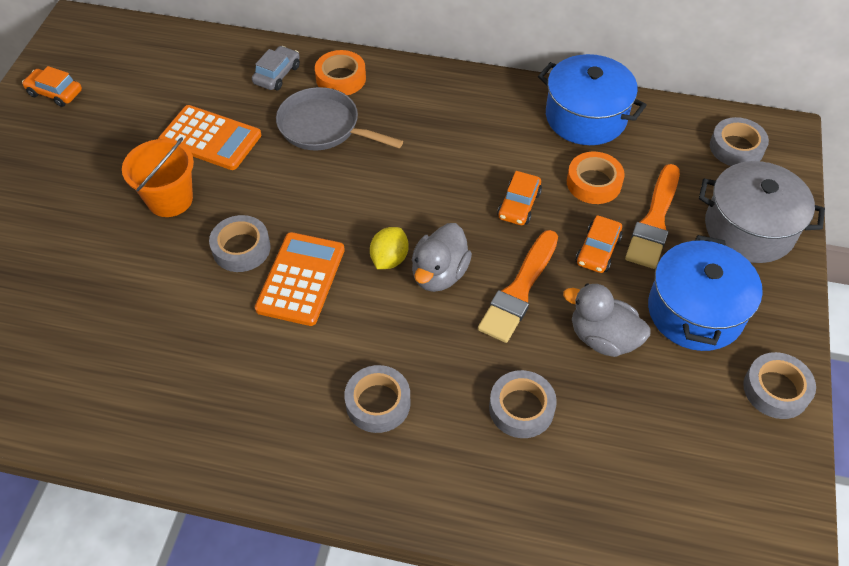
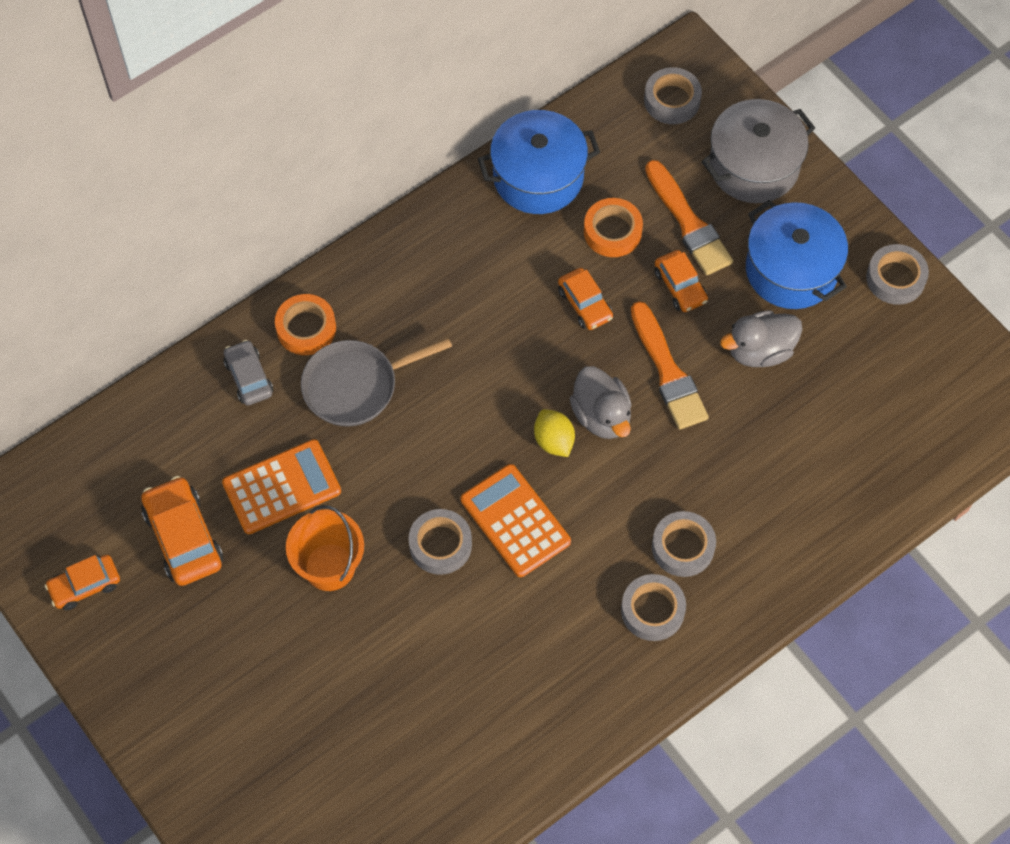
camera: 50 degrees left, 10 degrees up
grey tape [489,370,557,438] -> grey tape moved to [621,574,686,641]
none -> orange car [141,476,223,586]

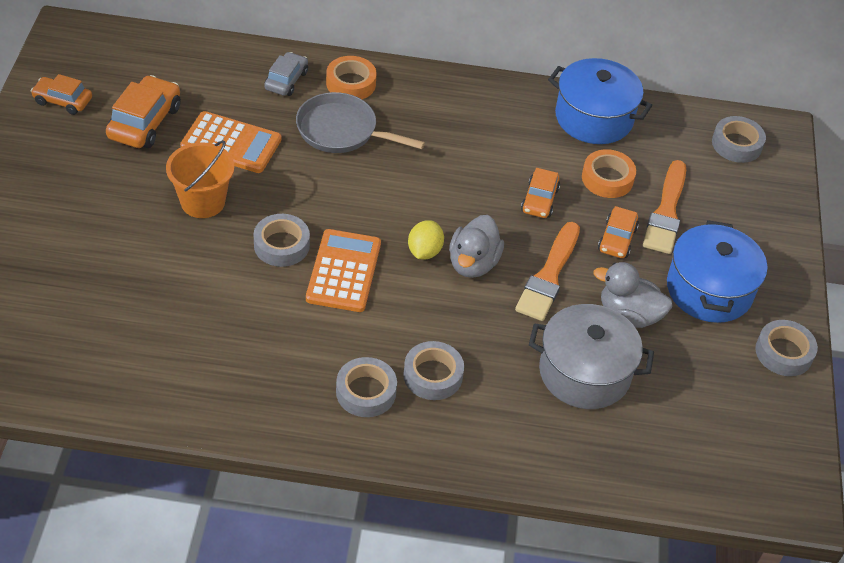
camera: 40 degrees right, 15 degrees down
grey pot [702,99,815,203] -> grey pot moved to [529,304,654,409]

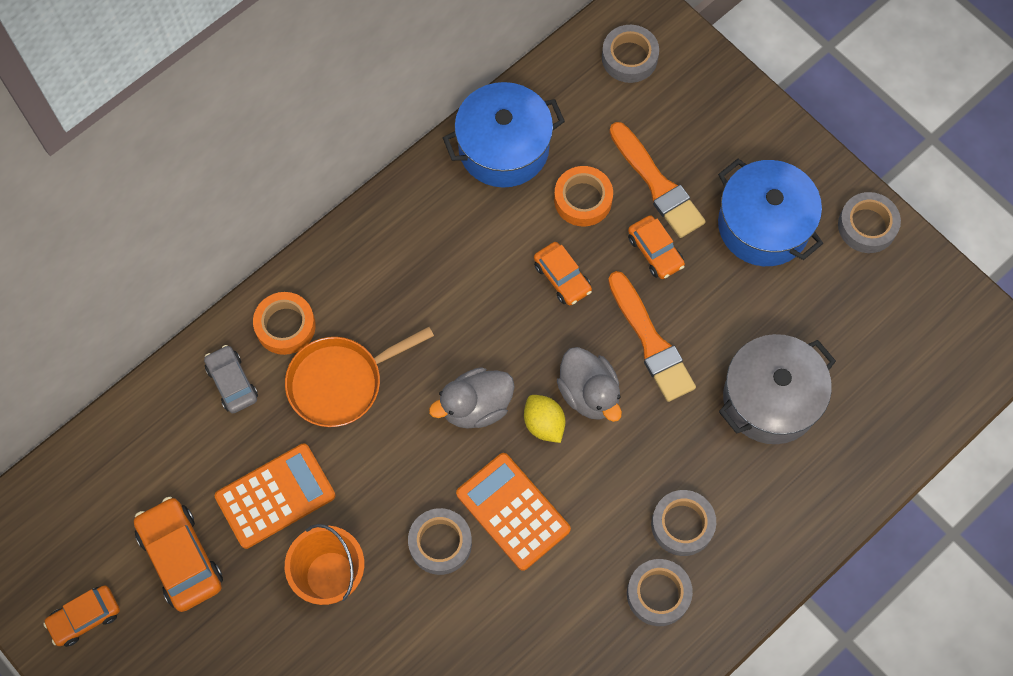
camera: 45 degrees left, 20 degrees up
grey pan [296,92,425,153] -> orange pan [285,327,434,427]
grey duck [594,262,673,328] -> grey duck moved to [429,367,515,429]

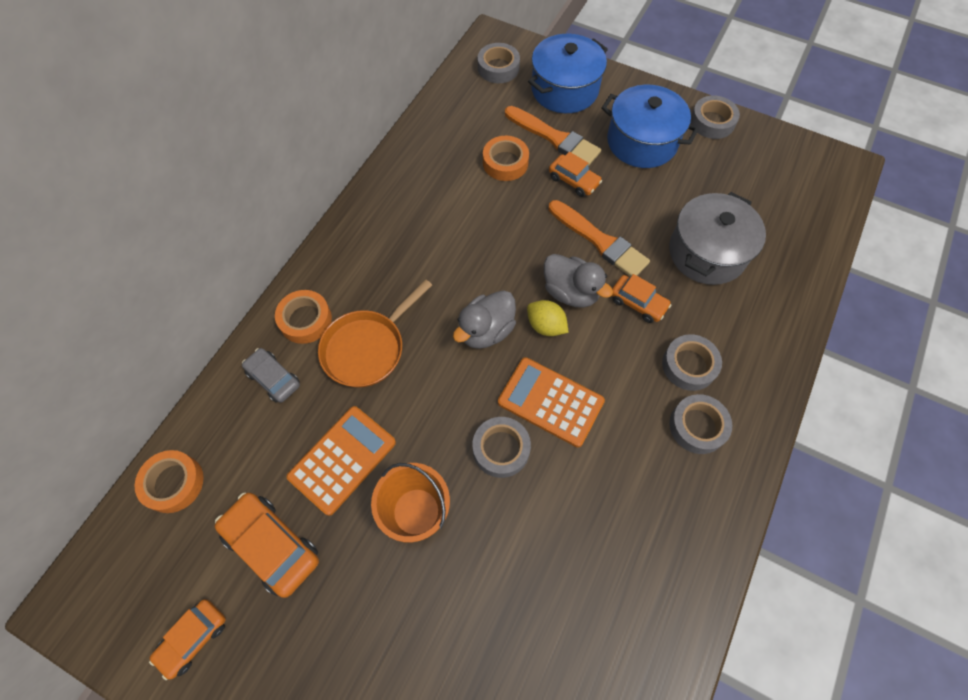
camera: 20 degrees left, 5 degrees down
blue pot [443,82,565,188] -> blue pot moved to [528,34,608,113]
orange car [534,242,592,305] -> orange car moved to [612,274,671,323]
none -> orange tape [135,450,204,513]

